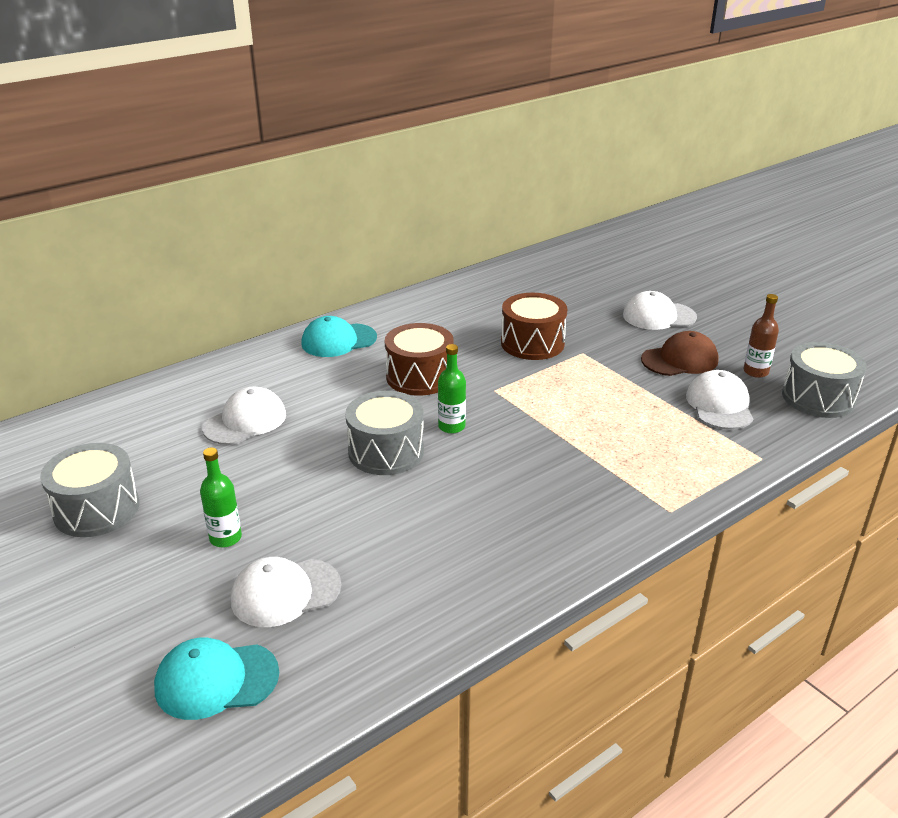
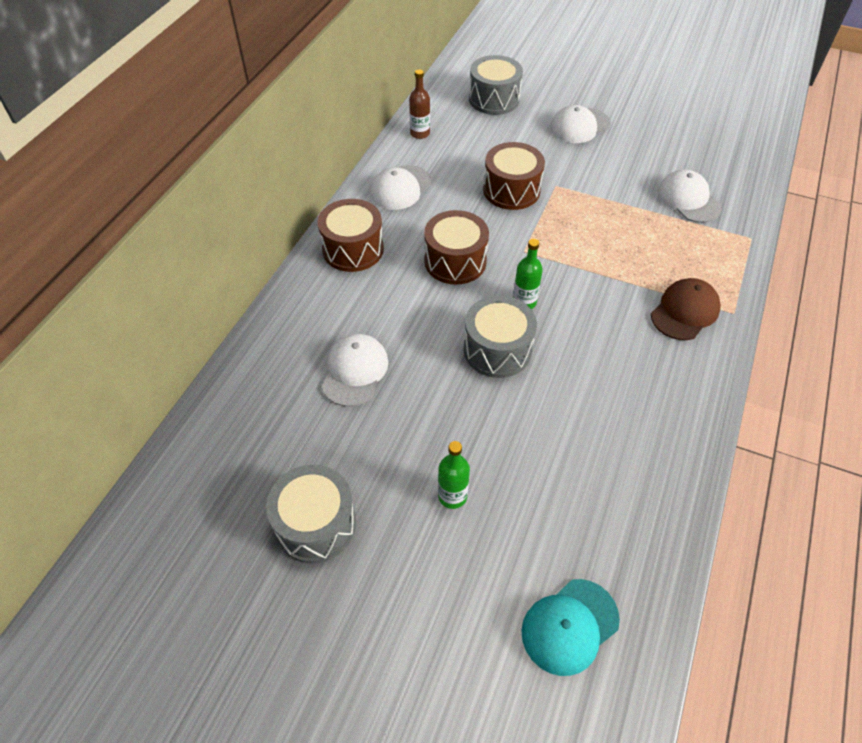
camera: 30 degrees left, 20 degrees up
white cap [231,557,341,627] -> white cap moved to [370,165,432,210]
turquoise cap [301,316,377,357] -> brown drum [318,199,384,272]
brown cap [641,331,718,376] -> brown cap moved to [651,278,721,340]
brown bottle [743,294,779,378] -> brown bottle moved to [409,69,430,139]
grey drum [782,342,867,418] -> grey drum moved to [469,55,523,115]

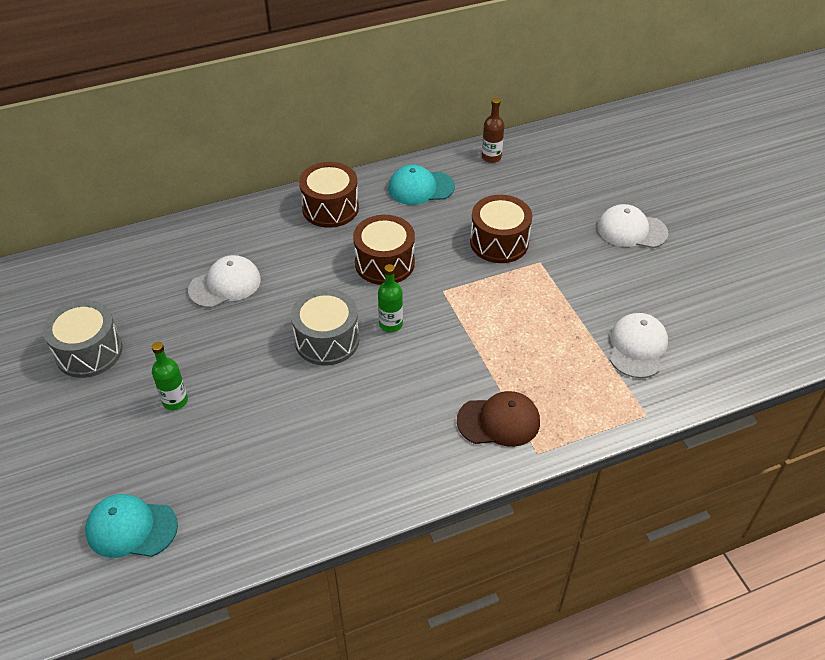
camera: 45 degrees right, 5 degrees down
white cap [370,165,432,210] -> turquoise cap [388,165,455,205]
grey drum [469,55,523,115] -> none

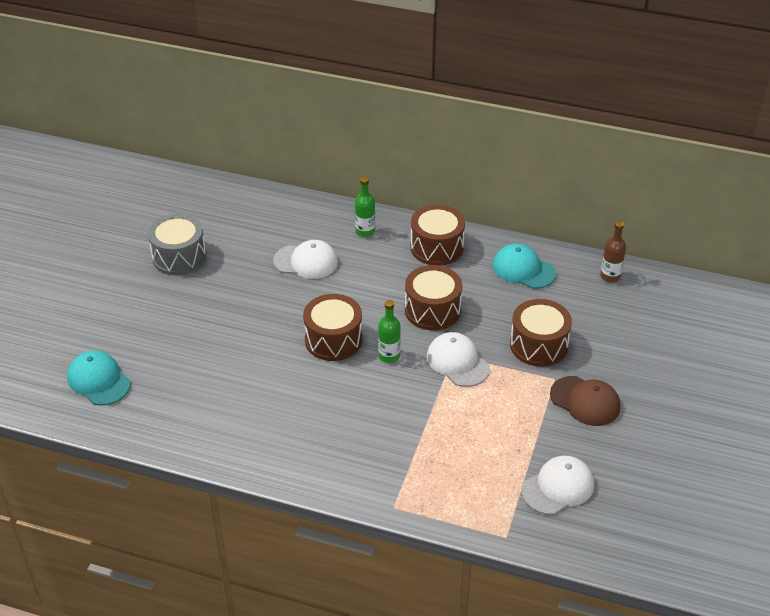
camera: 40 degrees right, 5 degrees down
green bottle [152,342,188,410] -> green bottle moved to [355,177,375,237]
grey drum [291,289,359,366] -> brown drum [303,294,362,361]
brown cap [457,391,540,447] -> brown cap moved to [550,376,620,426]
white cap [598,204,669,248] -> white cap moved to [427,332,490,387]

